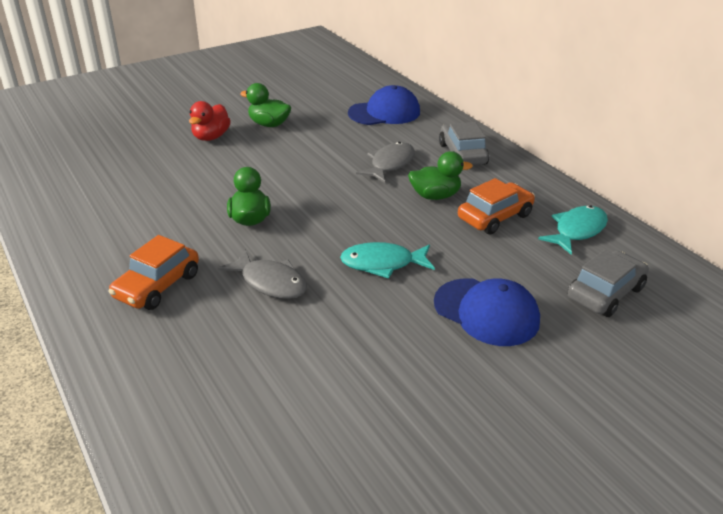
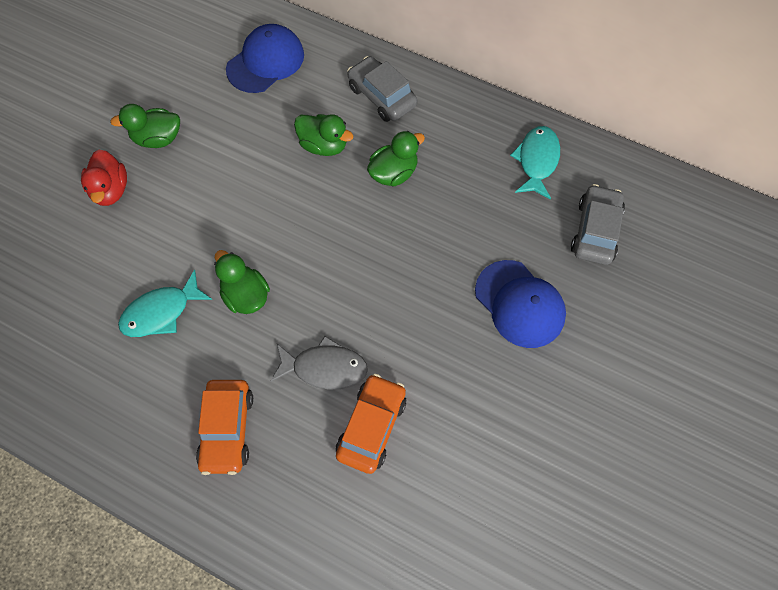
camera: 30 degrees left, 30 degrees up
turquoise fish [340,242,435,279] -> turquoise fish moved to [118,270,212,337]
grey fish [356,142,415,183] -> green duck [294,114,353,156]
blue cap [434,278,540,346] -> blue cap turned 45 degrees clockwise [475,260,566,348]
orange car [458,178,535,235] -> orange car moved to [336,374,407,474]

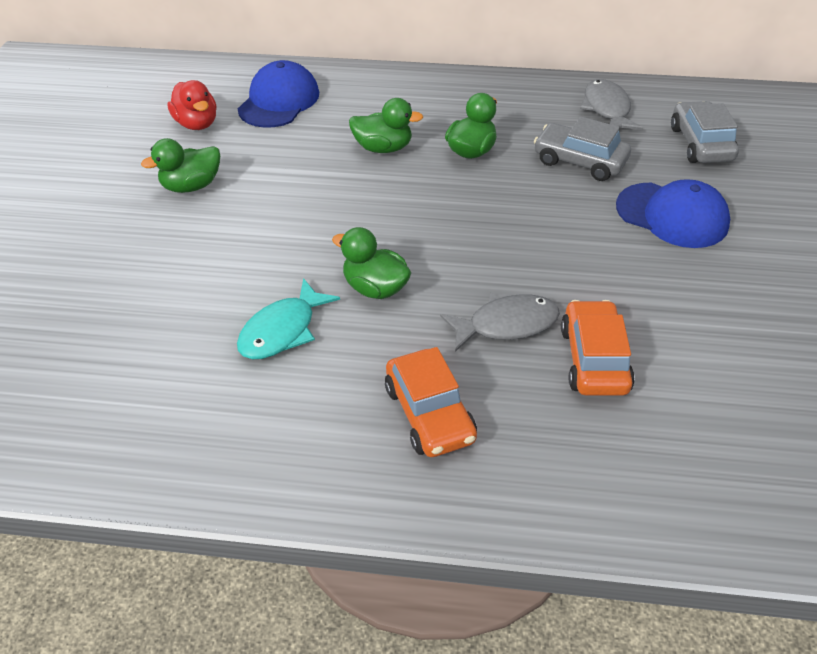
camera: 20 degrees left, 20 degrees down
red duck [81,150,127,206] -> red duck moved to [167,80,217,130]
grey car [347,56,417,122] -> grey car moved to [534,117,631,181]
turquoise fish [510,126,560,200] -> grey fish [580,79,643,130]

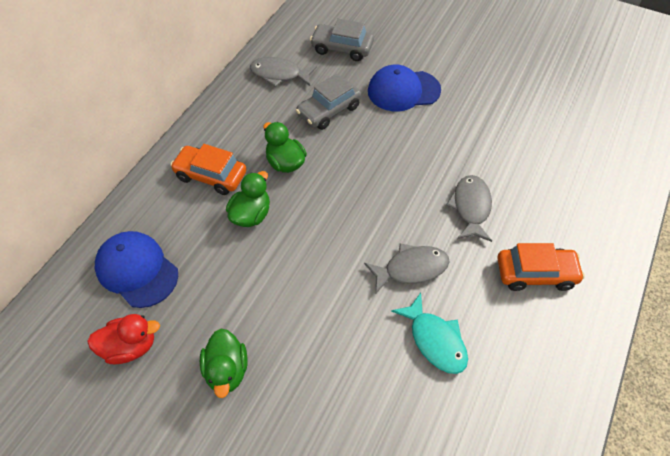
camera: 70 degrees left, 10 degrees up
green duck [332,227,411,299] -> grey fish [364,244,449,293]
orange car [561,300,635,396] -> orange car moved to [170,144,246,195]
blue cap [616,179,730,248] -> blue cap turned 150 degrees counterclockwise [368,65,441,111]

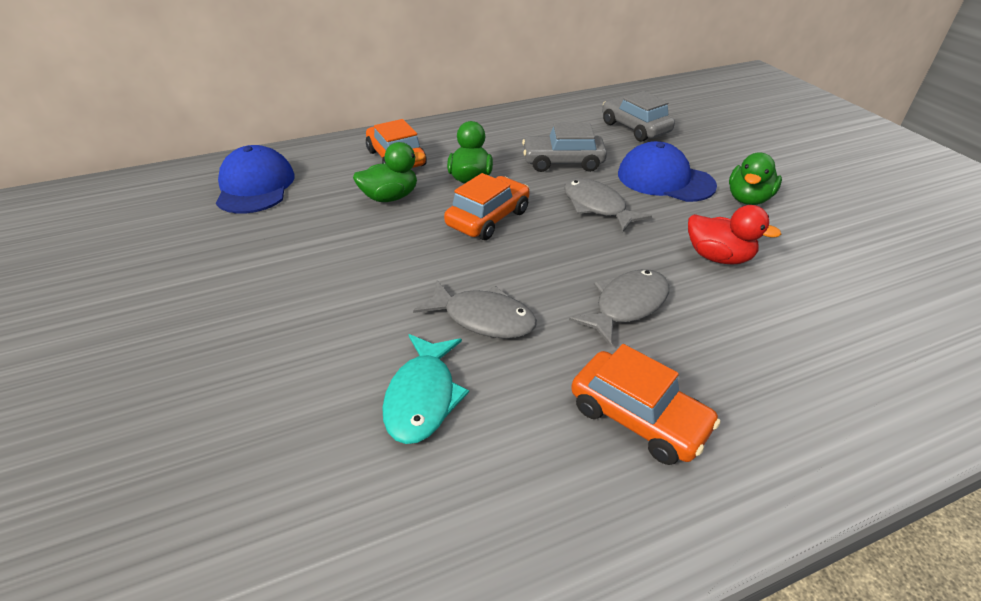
camera: 40 degrees right, 15 degrees down
red duck [87,314,160,364] -> red duck moved to [688,205,781,264]
green duck [200,329,247,398] -> green duck moved to [729,153,782,205]
grey fish [250,57,317,87] -> grey fish moved to [564,178,652,232]
none -> orange car [444,173,530,240]

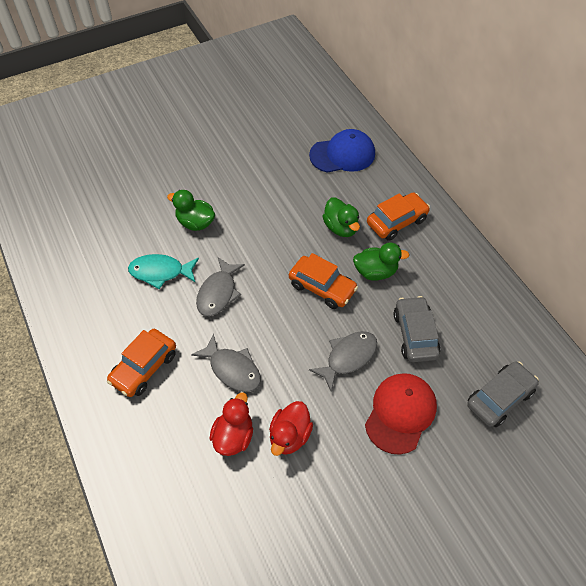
camera: 85 degrees right, 15 degrees up
blue cap [618,141,717,202] -> red cap [365,373,437,454]
green duck [729,153,782,205] -> green duck moved to [167,190,215,231]
none -> red duck [209,392,253,456]

